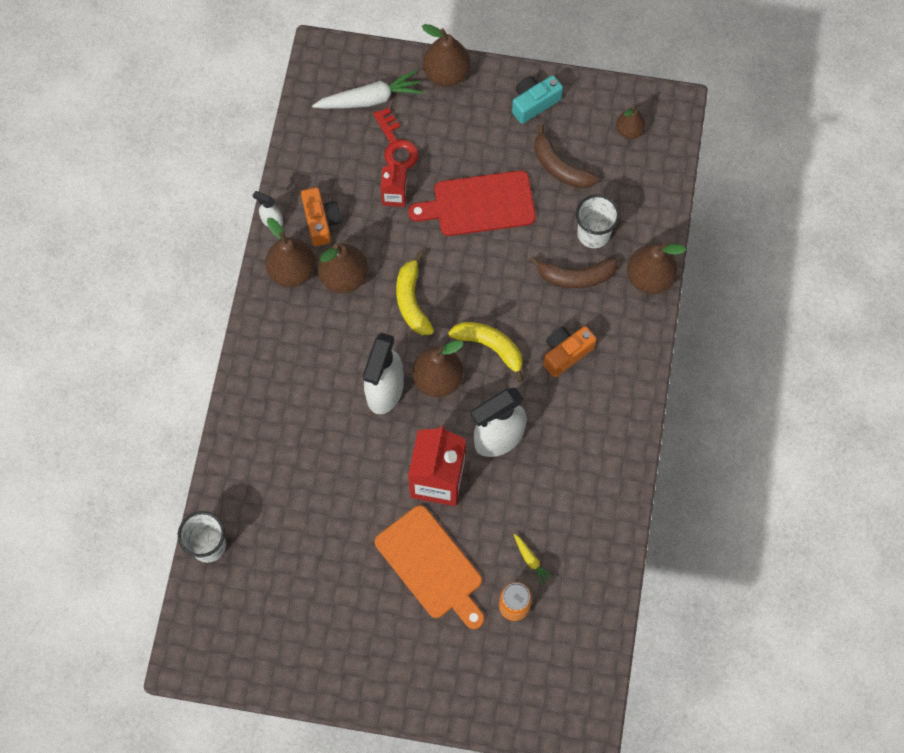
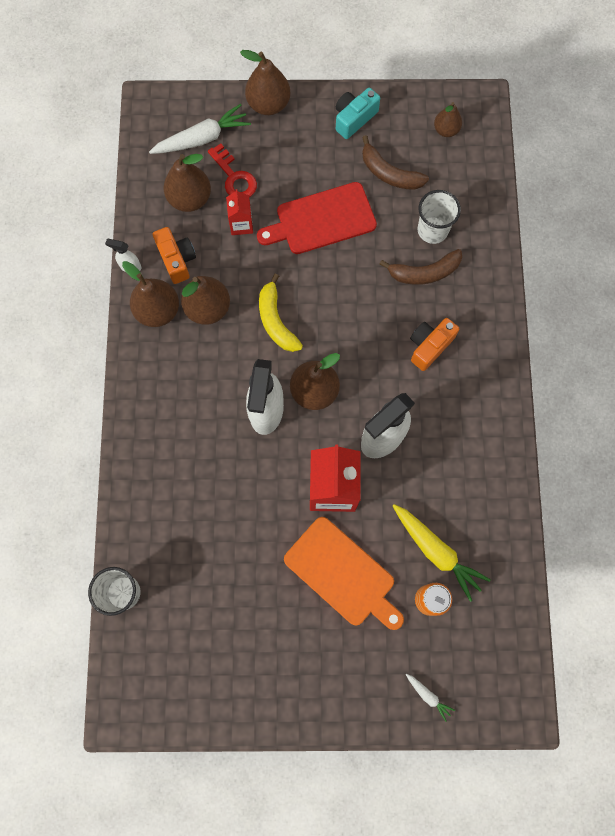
camera: 10 degrees left, 5 degrees up
yellow banana [448,322,523,382] -> none
yellow carrot [514,534,554,585] -> yellow carrot [393,504,491,602], size x2.11
brown pear [627,243,686,294] -> brown pear moved to [164,154,211,212]
none -> white carrot [406,674,455,722]

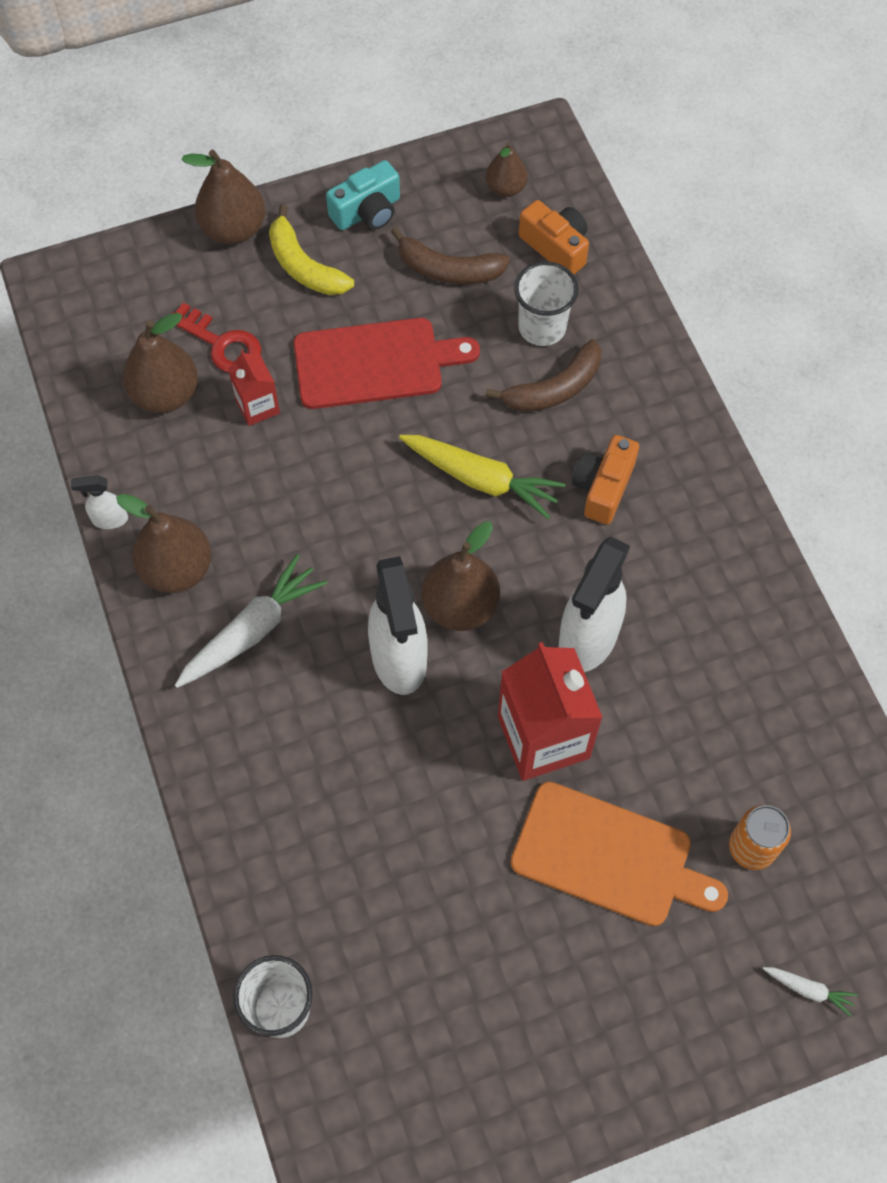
camera: 20 degrees left, 10 degrees down
white carrot [149,104,251,154] -> white carrot moved to [175,554,327,688]
orange camera [153,227,196,284] -> orange camera moved to [519,200,589,275]
brown pear [181,276,230,325] -> none
red cutting board [257,182,377,254] -> red cutting board turned 150 degrees counterclockwise [293,318,480,409]
yellow banana [259,273,303,352] -> yellow banana moved to [269,205,354,295]
turquoise camera [336,88,380,139] -> turquoise camera turned 150 degrees counterclockwise [326,160,400,230]
yellow carrot [393,504,491,602] -> yellow carrot moved to [399,435,566,519]

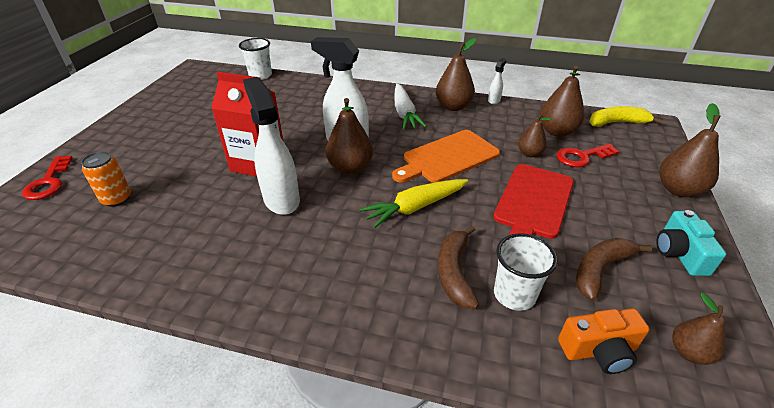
camera: 125 degrees right, 25 degrees down
red carton [228,350,280,426] -> brown pear [518,114,553,157]
yellow banana [269,205,354,295] -> yellow banana moved to [589,106,663,127]
orange cutting board [510,781,728,926] -> orange cutting board moved to [392,130,500,183]
orange camera [572,435,639,525] -> none
white carrot [763,967,857,1017] -> red key [22,156,73,200]

